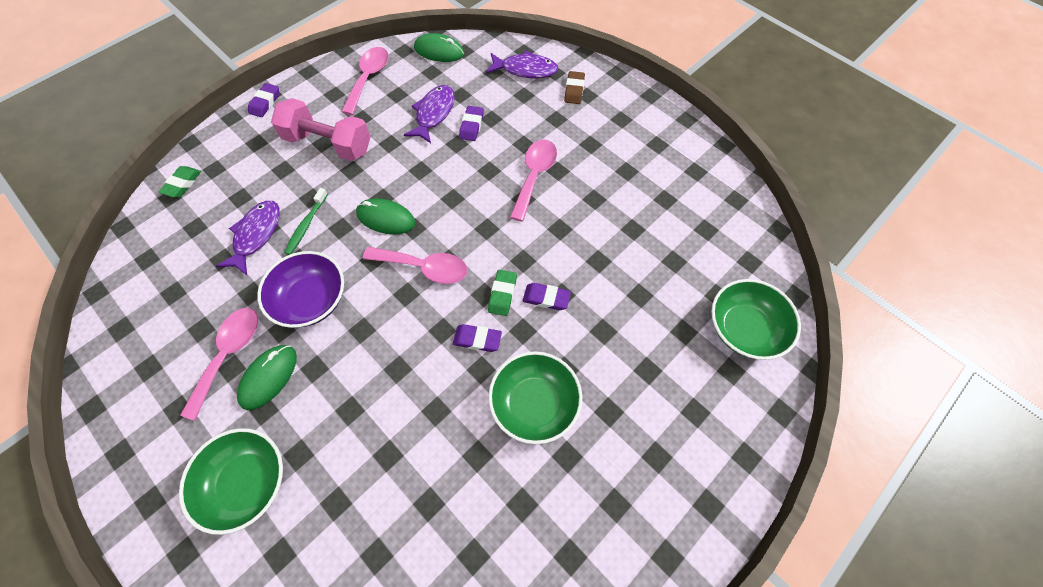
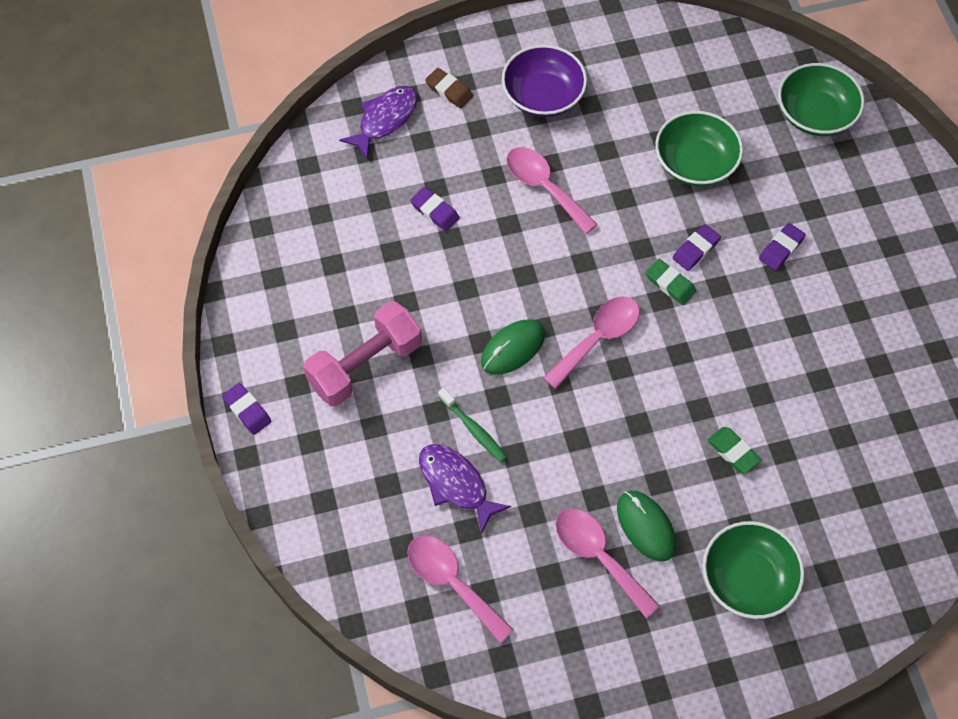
camera: 60 degrees left, 0 degrees up
green eraser [159,166,201,197] -> green eraser moved to [707,427,761,474]
purple bowl [257,251,344,328] -> purple bowl moved to [502,45,587,117]
pink spoon [341,47,389,115] -> pink spoon moved to [407,535,514,643]
purple fish [404,85,455,143] -> none
green mouse [414,33,464,62] -> none
purple eraser [453,324,502,352] -> purple eraser moved to [759,223,806,271]
green bowl [488,351,582,444] -> green bowl moved to [655,111,743,186]

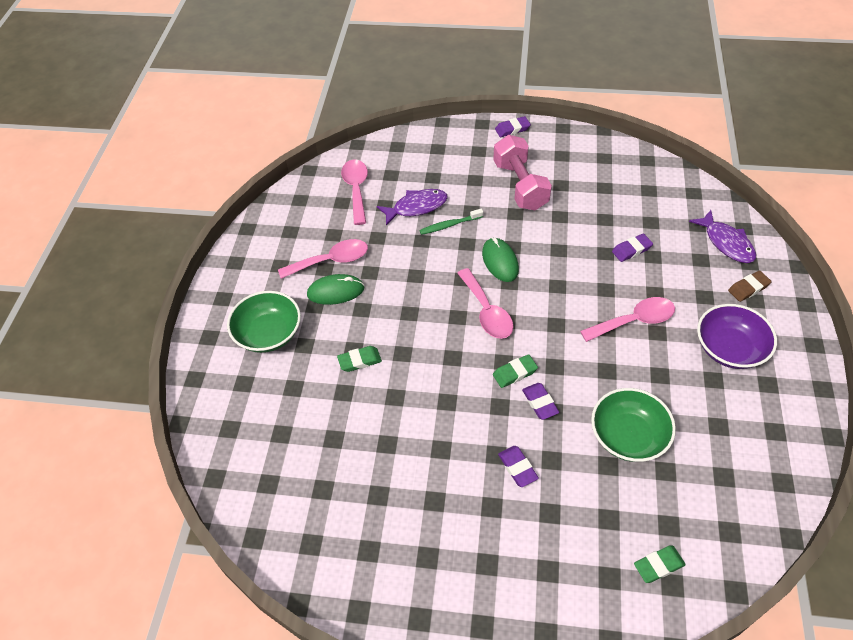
camera: 115 degrees right, 10 degrees down
pink spoon [407,535,514,643] -> pink spoon turned 75 degrees counterclockwise [341,160,368,225]
green bowl [778,63,865,136] -> green eraser [634,546,686,583]

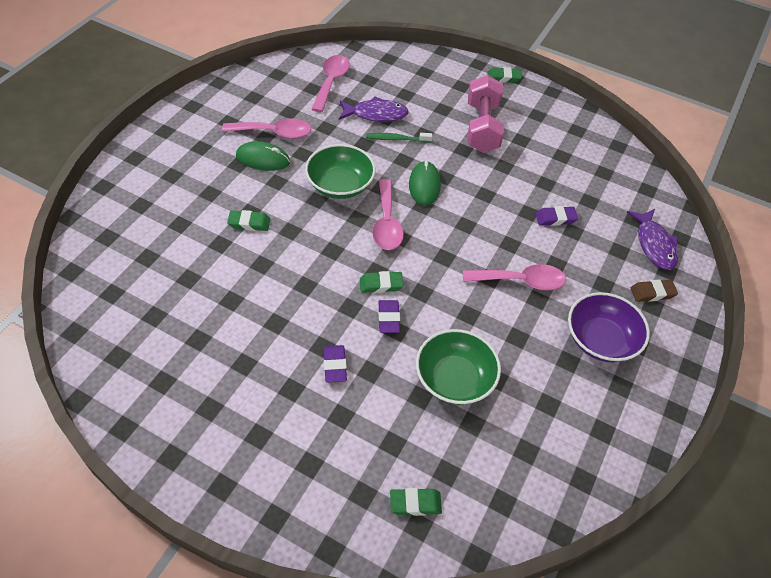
camera: 15 degrees right, 0 degrees up
green bowl [227,291,301,353] -> green bowl moved to [305,144,376,199]
purple eraser [495,116,531,137] -> green eraser [487,67,522,83]

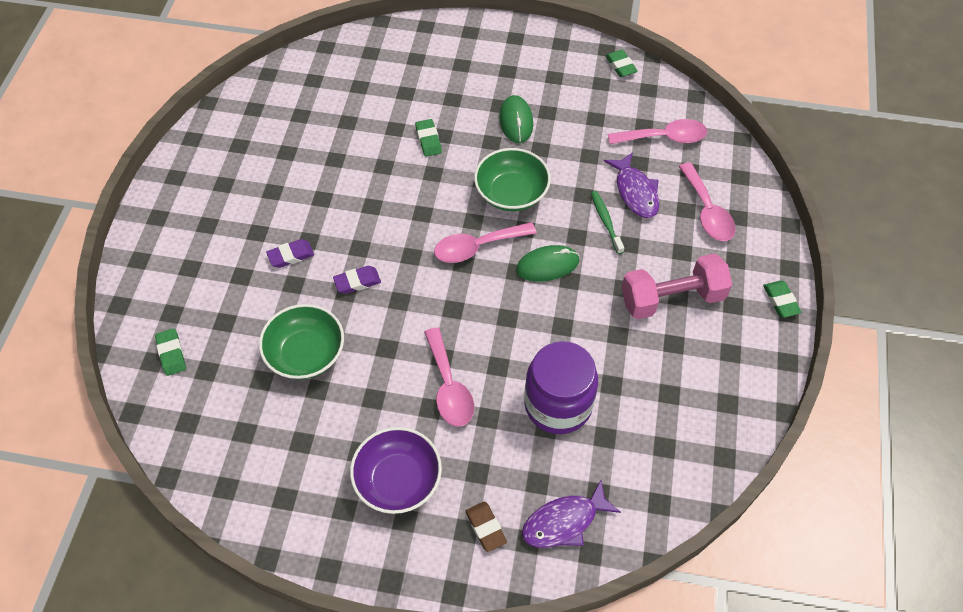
camera: 75 degrees right, 5 degrees up
pink spoon [222,118,311,139] -> pink spoon moved to [679,162,736,241]
green eraser [360,271,403,293] -> green eraser moved to [605,50,638,77]
purple eraser [536,206,578,226] -> purple jar [524,341,598,434]

